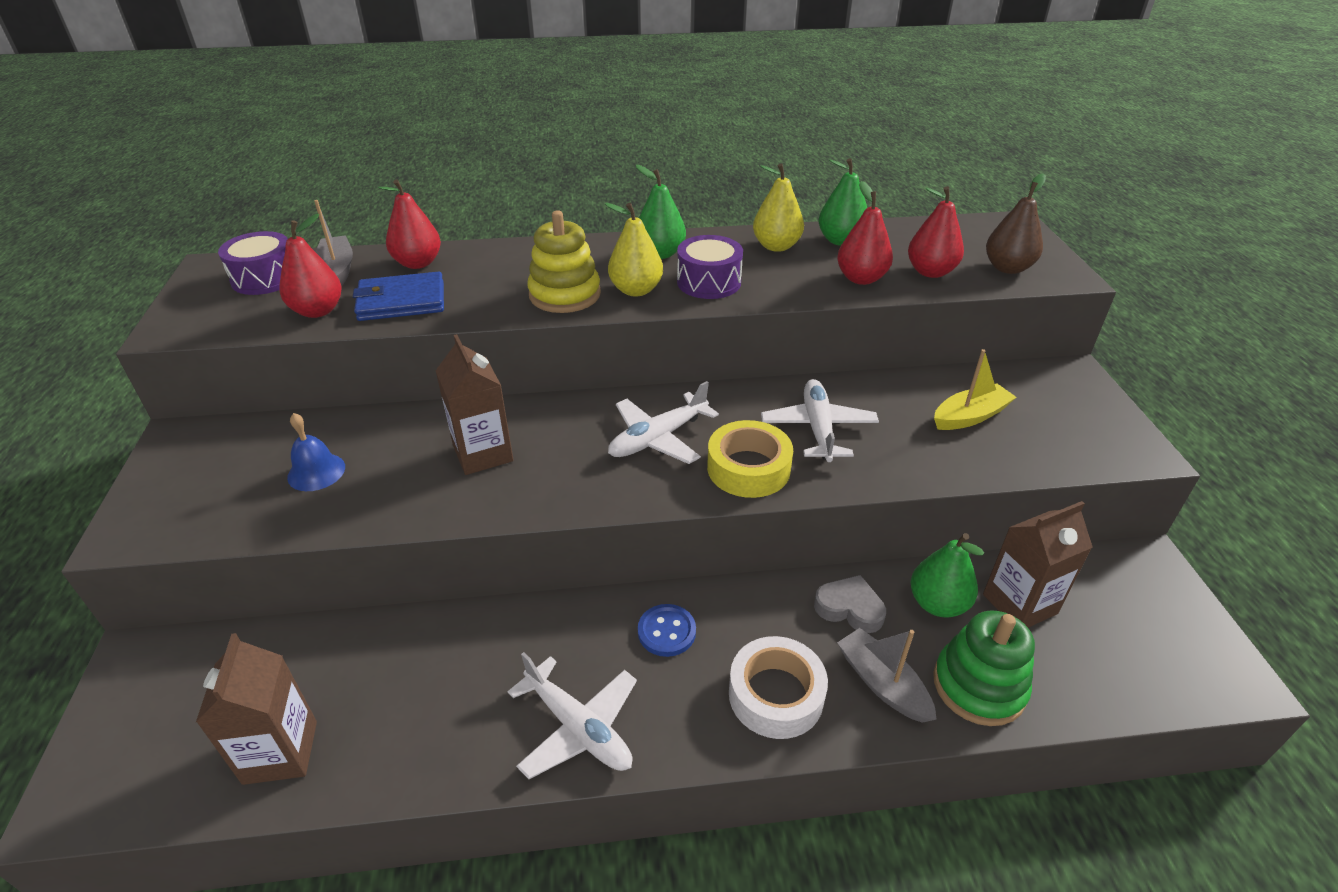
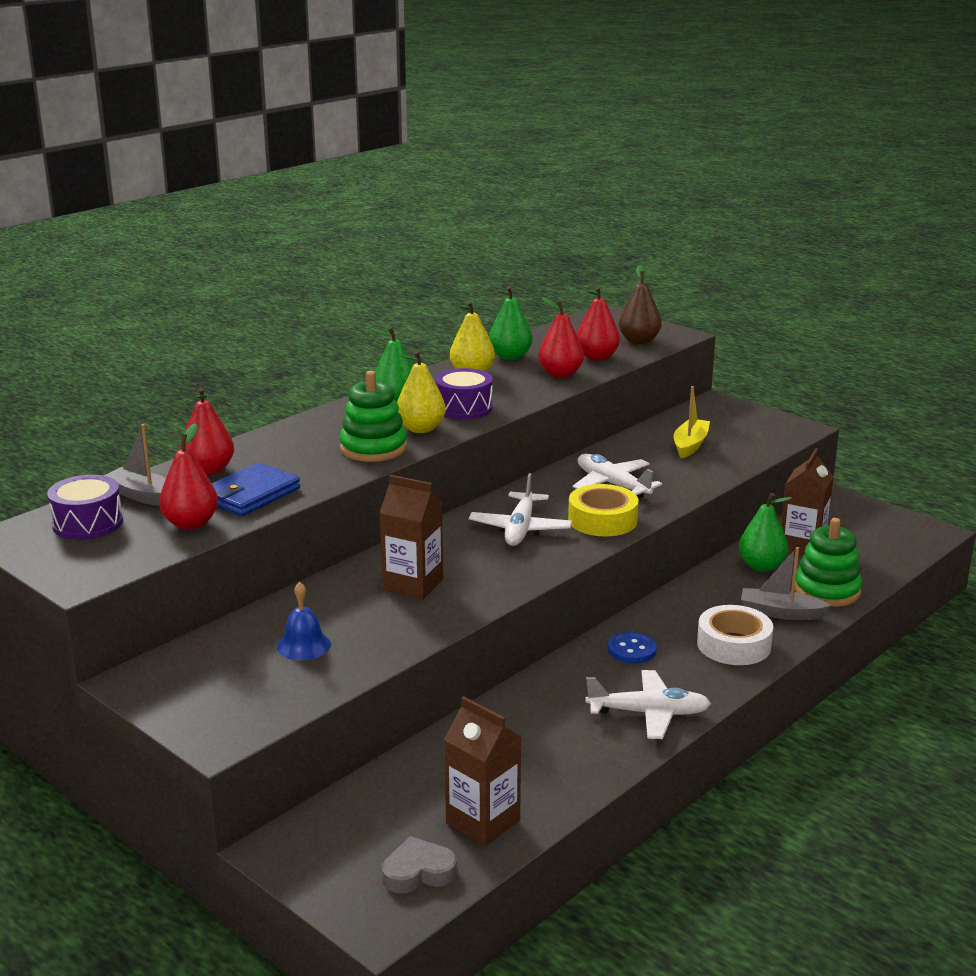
camera: 40 degrees left, 15 degrees down
yellow stacking toy [527,210,601,313] -> green stacking toy [339,371,407,462]
grey heart [814,575,886,633] -> grey heart moved to [382,836,457,893]

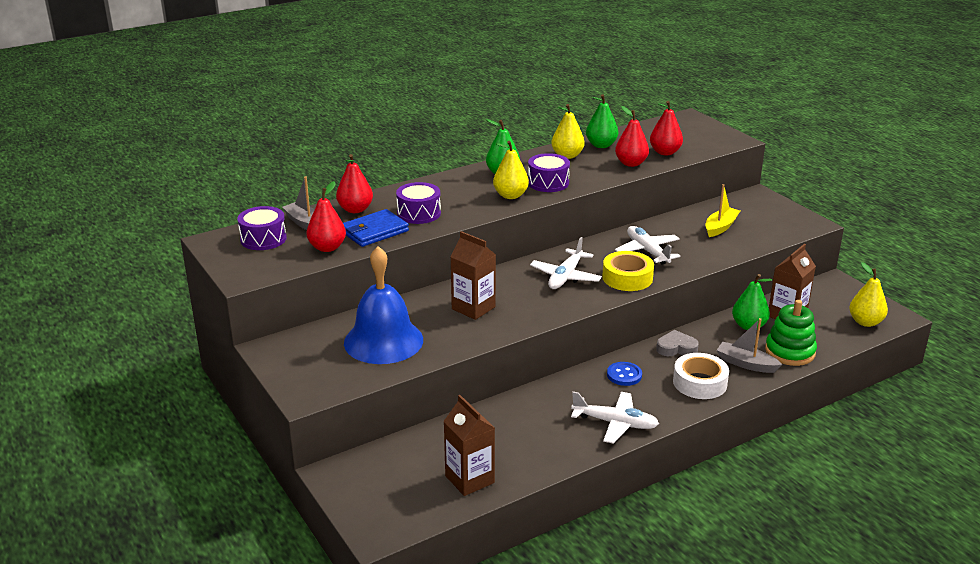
camera: 15 degrees right, 5 degrees up
blue bell [277,582,331,661] -> blue bell [344,246,423,364], size x2.18
green stacking toy [339,371,407,462] -> none
grey heart [382,836,457,893] -> grey heart moved to [656,330,699,356]
brown pear [619,265,662,344] -> none
none -> purple drum [396,182,441,224]
none -> yellow pear [849,262,888,327]

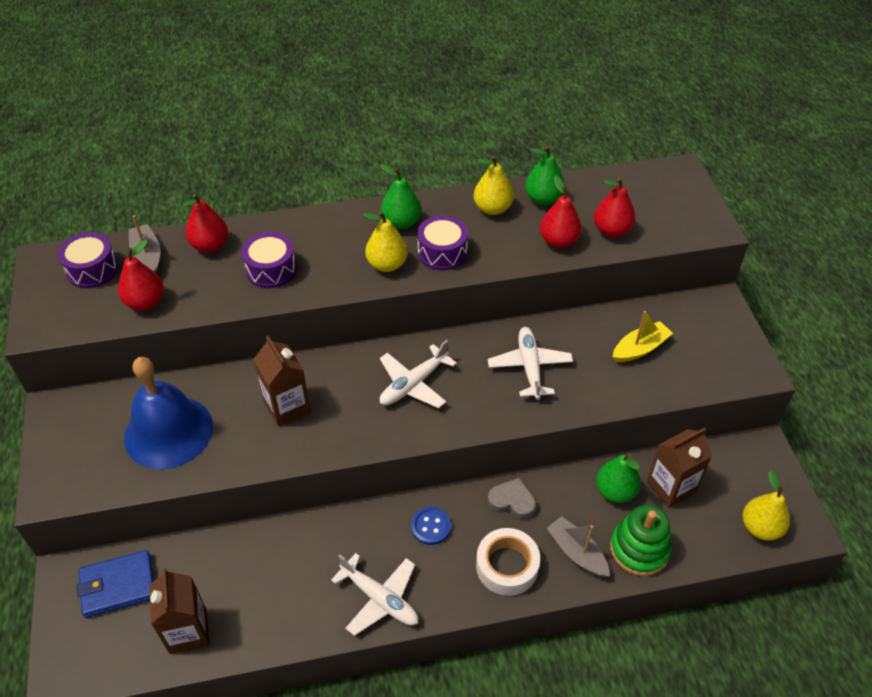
camera: 20 degrees right, 20 degrees up
blue wallet [343,209,409,247] -> blue wallet moved to [77,550,154,618]
yellow tape [602,251,654,291] -> none

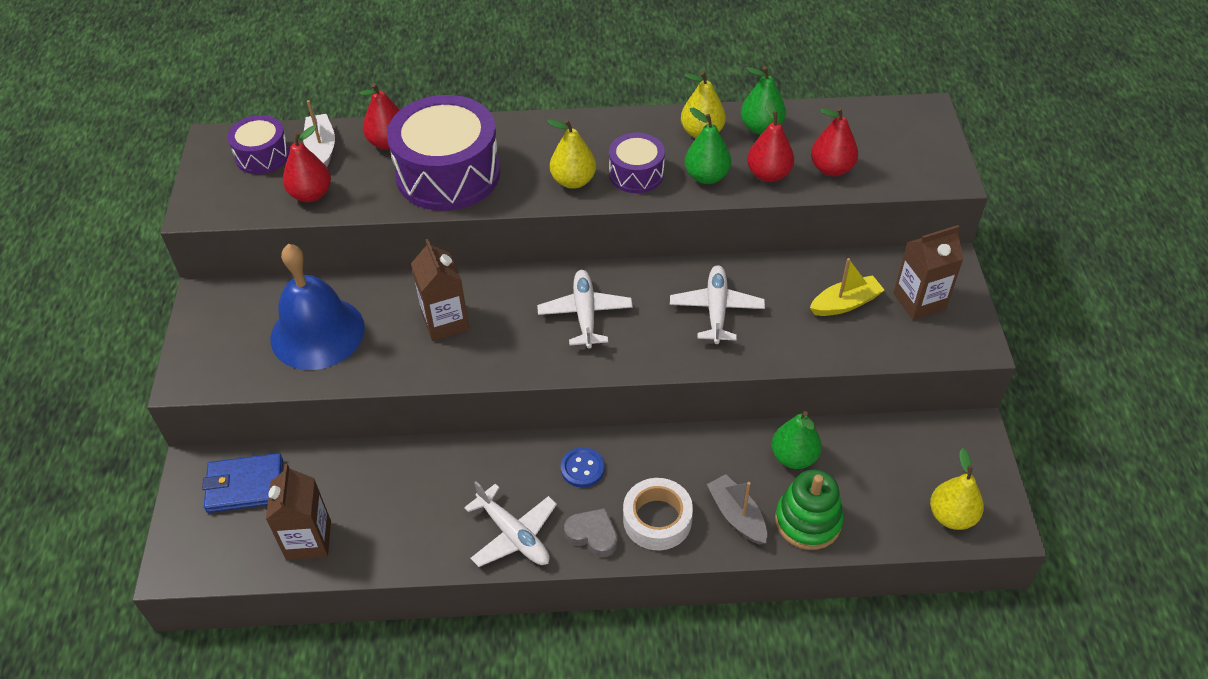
camera: 10 degrees right, 0 degrees up
grey boat [129,215,161,273] -> white boat [303,100,335,167]
purple drum [242,232,297,288] -> purple drum [387,95,500,211], size x1.90
green pear [380,164,422,229] -> green pear moved to [685,108,731,184]
white plane [380,340,457,408] -> white plane turned 120 degrees clockwise [537,270,633,349]
grey heart [488,478,536,520] -> grey heart moved to [564,508,618,557]
brown carton [647,428,712,508] -> brown carton moved to [893,225,964,320]

